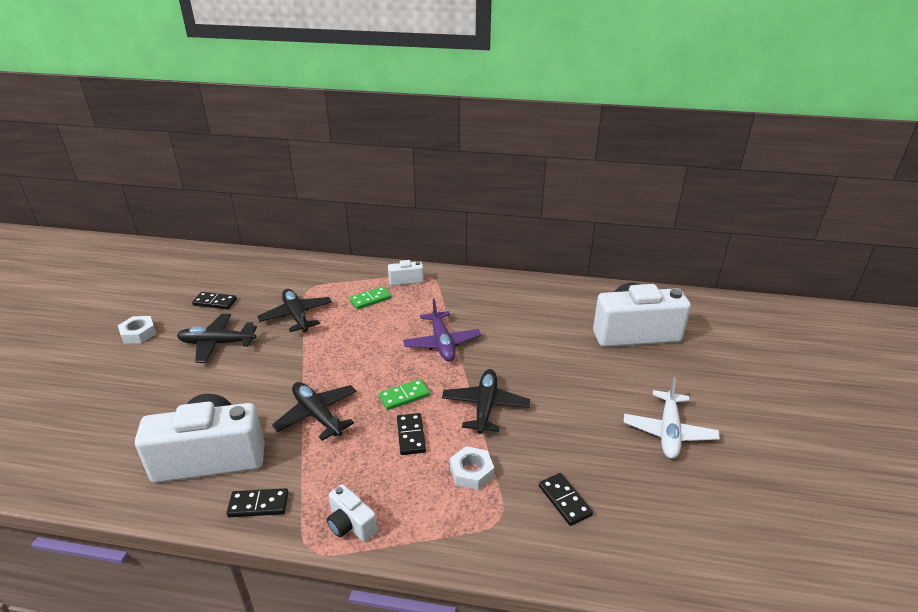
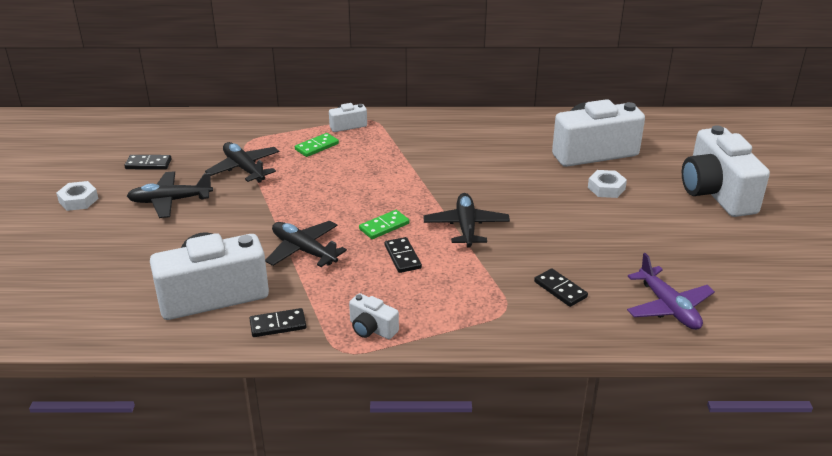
camera: 10 degrees left, 0 degrees up
purple plane [403,299,481,361] -> purple plane moved to [627,253,715,330]
white nut [450,446,494,490] -> white nut moved to [588,170,627,198]
white plane [624,377,720,459] -> none
none -> white camera [682,125,770,217]

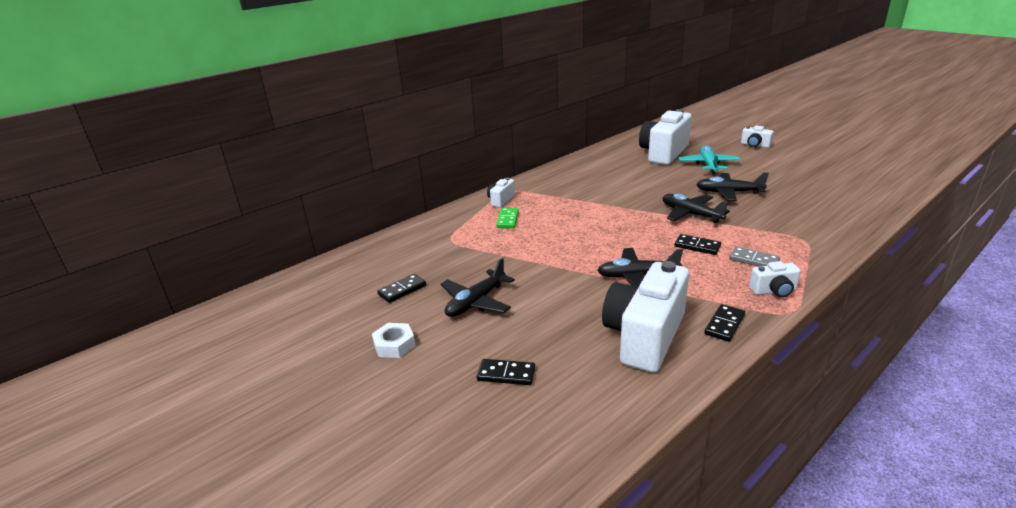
camera: 40 degrees left, 5 degrees down
black plane [205,142,279,183] -> black plane moved to [696,172,769,201]
green domino [359,210,409,239] -> none
black domino [534,268,588,307] -> black domino moved to [477,359,535,385]
white nut [588,170,627,198] -> turquoise plane [679,145,740,174]
purple plane [627,253,715,330] -> none
white camera [682,125,770,217] -> white camera [741,125,774,148], size x0.45
none -> grey domino [729,246,780,267]

